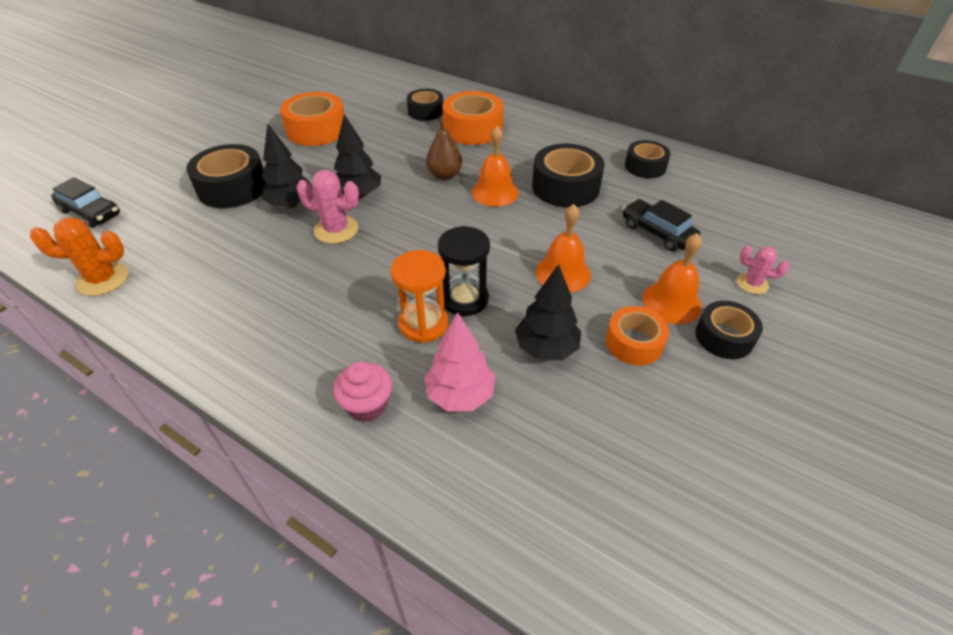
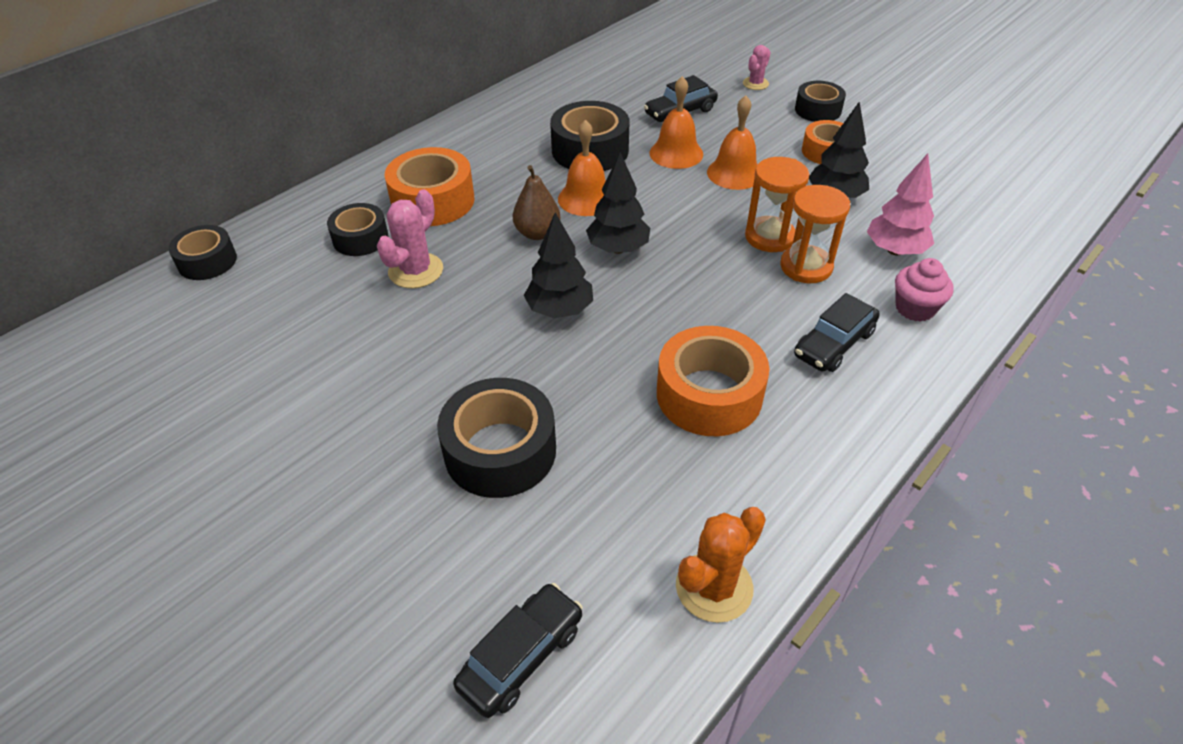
camera: 80 degrees left, 0 degrees up
orange cactus [30,217,129,296] -> orange cactus turned 45 degrees clockwise [676,507,766,623]
black tree [262,123,313,208] -> black tree moved to [586,152,650,254]
orange tape [280,92,344,146] -> orange tape moved to [657,326,770,436]
pink cactus [297,170,359,244] -> pink cactus moved to [377,189,443,288]
black hourglass [438,226,490,316] -> orange hourglass [745,157,810,252]
black tape [625,140,671,178] -> black tape moved to [168,225,237,280]
orange bell [642,233,702,324] -> orange bell moved to [650,76,703,169]
none -> black car [794,293,880,372]

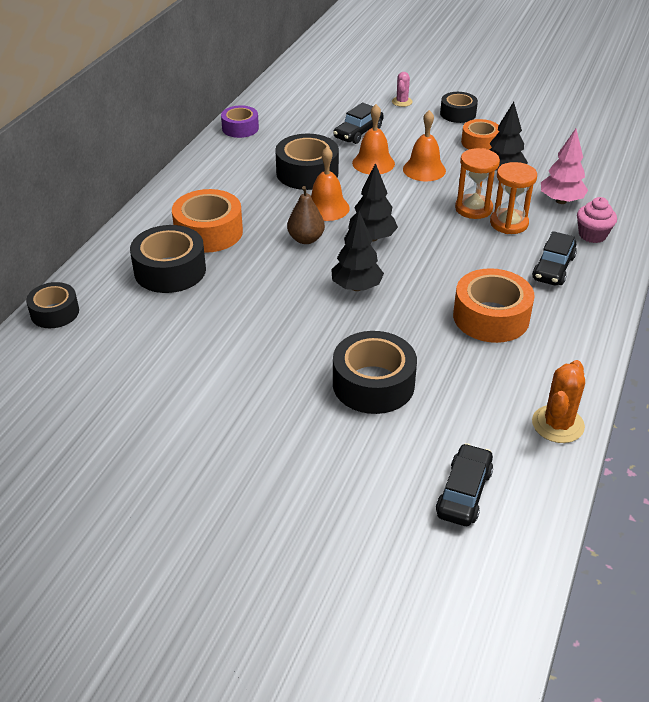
camera: 20 degrees left, 5 degrees down
black tape [327,203,388,256] -> black tape [130,225,206,293], size x1.58
pink cactus [377,189,443,288] -> none
none -> purple tape [221,105,259,138]

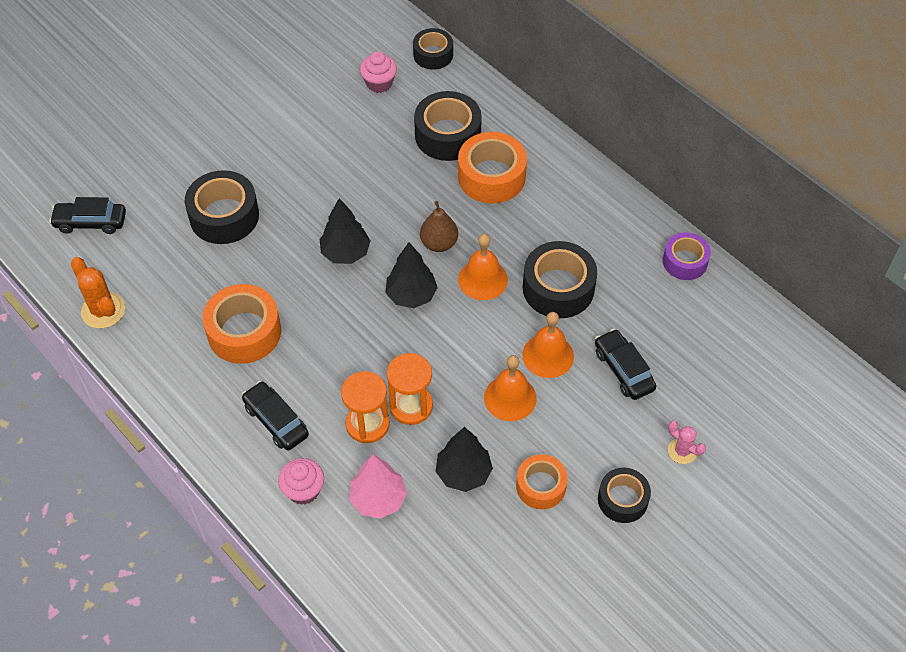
camera: 115 degrees right, 15 degrees up
black car [436,443,493,526] -> black car turned 135 degrees clockwise [49,197,126,234]
none -> pink cupcake [360,52,397,93]

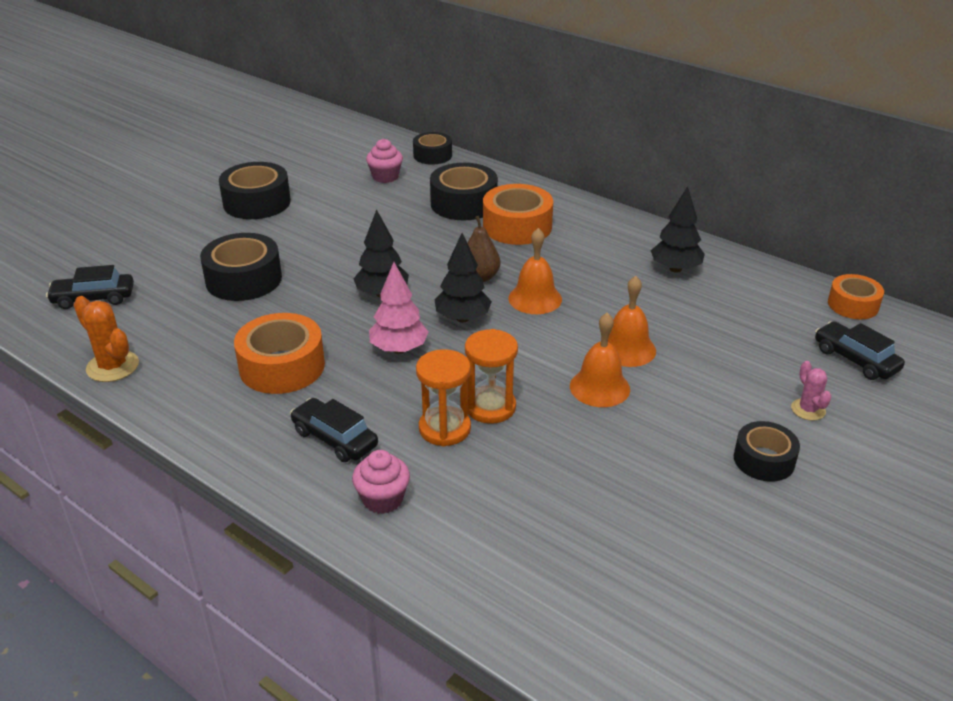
camera: 10 degrees left, 20 degrees down
pink tree [349,454,407,519] -> pink tree moved to [369,262,429,354]
black tree [436,427,493,492] -> black tree moved to [651,186,705,273]
orange tape [516,454,568,509] -> orange tape moved to [828,274,884,319]
black tape [523,241,597,318] -> black tape moved to [219,162,291,219]
black car [595,329,656,400] -> black car moved to [815,321,905,380]
purple tape [663,232,711,280] -> none
pink cactus [668,421,706,464] -> pink cactus turned 45 degrees clockwise [791,361,831,421]

